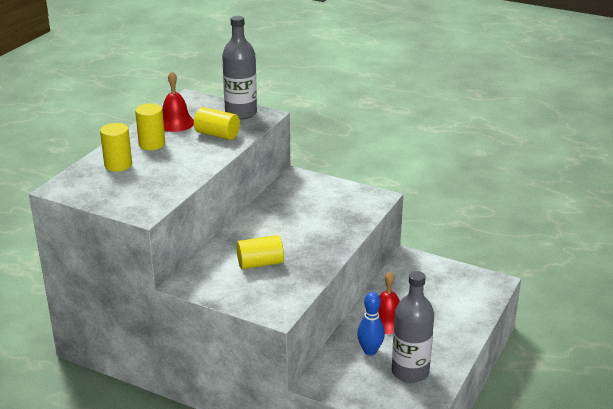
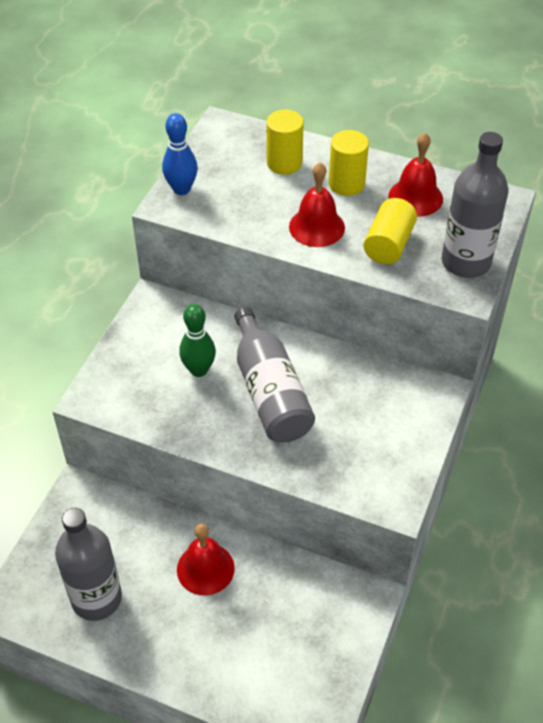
camera: 85 degrees right, 20 degrees up
yellow cylinder [236,235,284,269] -> green bowling pin [179,304,216,377]
blue bowling pin [357,292,385,355] -> blue bowling pin moved to [162,113,198,195]
none -> grey bottle [234,307,315,443]
none -> red bell [289,162,345,247]

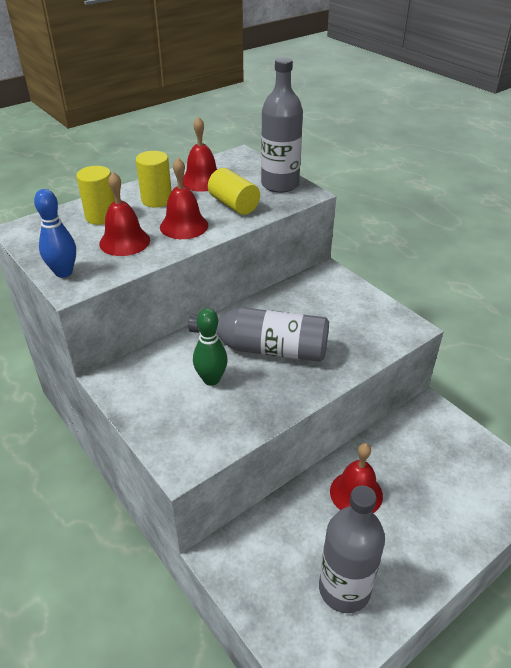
camera: 60 degrees left, 10 degrees down
none -> red bell [99,172,150,256]

